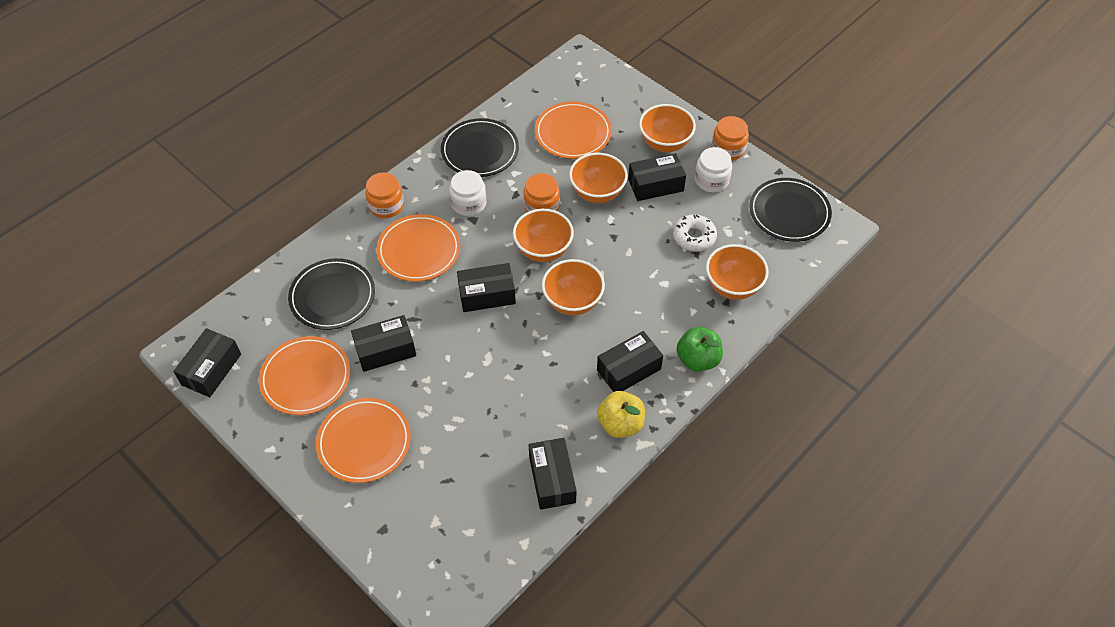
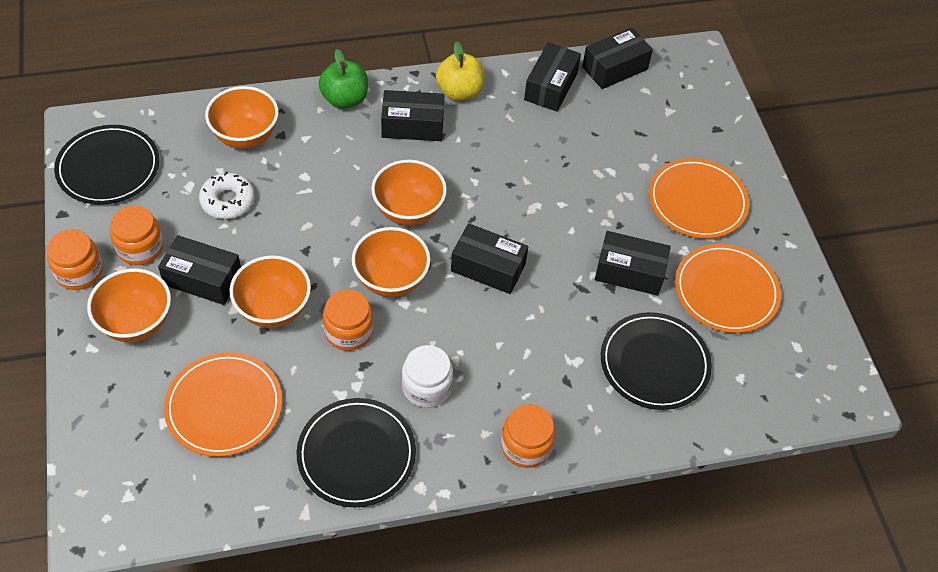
camera: 150 degrees left, 0 degrees up
black box [173,328,241,397] -> black box moved to [582,28,653,89]
orange plate [376,214,460,282] -> none
white jar [695,147,732,192] -> orange jar [110,205,164,265]

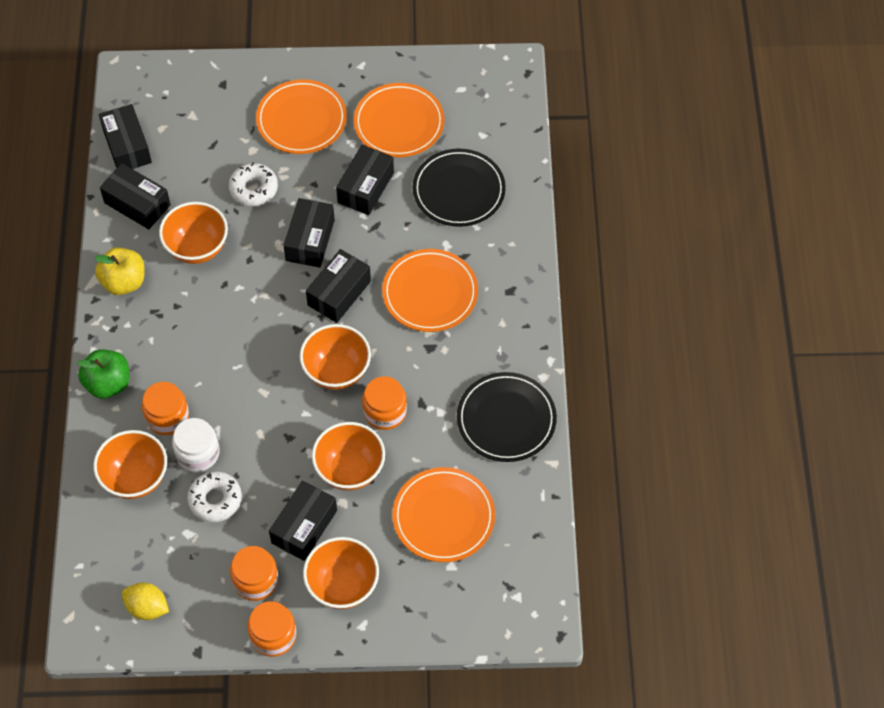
camera: 75 degrees left, 5 degrees up
black plate [54,125,159,205] -> yellow lemon [122,583,169,620]
orange bowl [371,160,447,226] -> orange bowl moved to [159,202,228,264]
black box [381,90,444,141] -> black box moved to [284,198,335,268]
white jar [402,345,453,408] -> white jar moved to [172,418,220,472]
orange jar [501,404,555,468] -> orange jar moved to [142,382,189,435]
none -> white donut [229,162,278,206]
none -> orange plate [382,249,478,332]

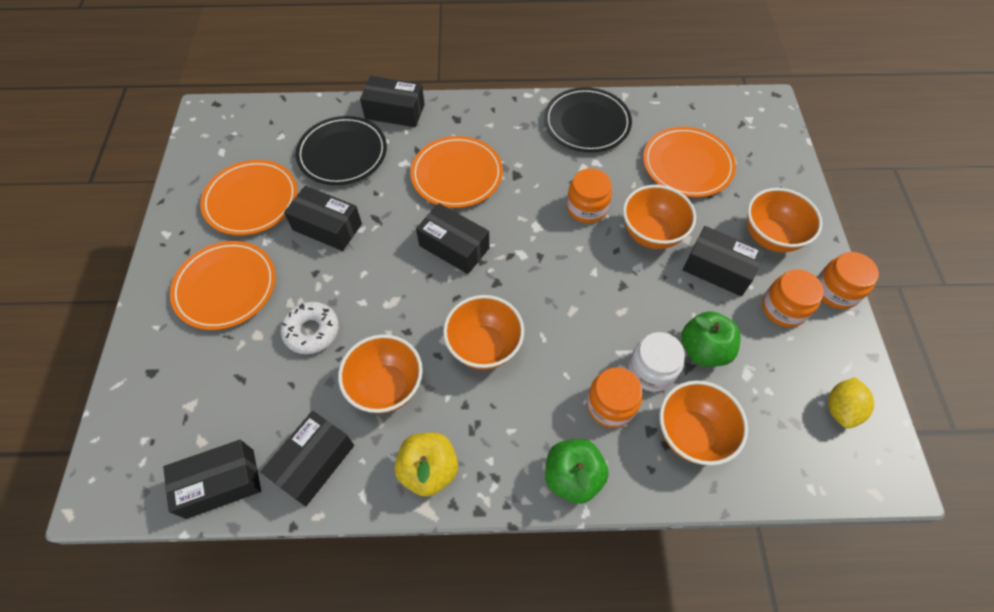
camera: 90 degrees left, 0 degrees up
white donut [187,471,242,522] -> green apple [681,311,741,366]
black box [284,198,335,268] -> black box moved to [360,76,425,127]
orange bowl [300,324,371,390] -> orange bowl moved to [443,295,524,370]

